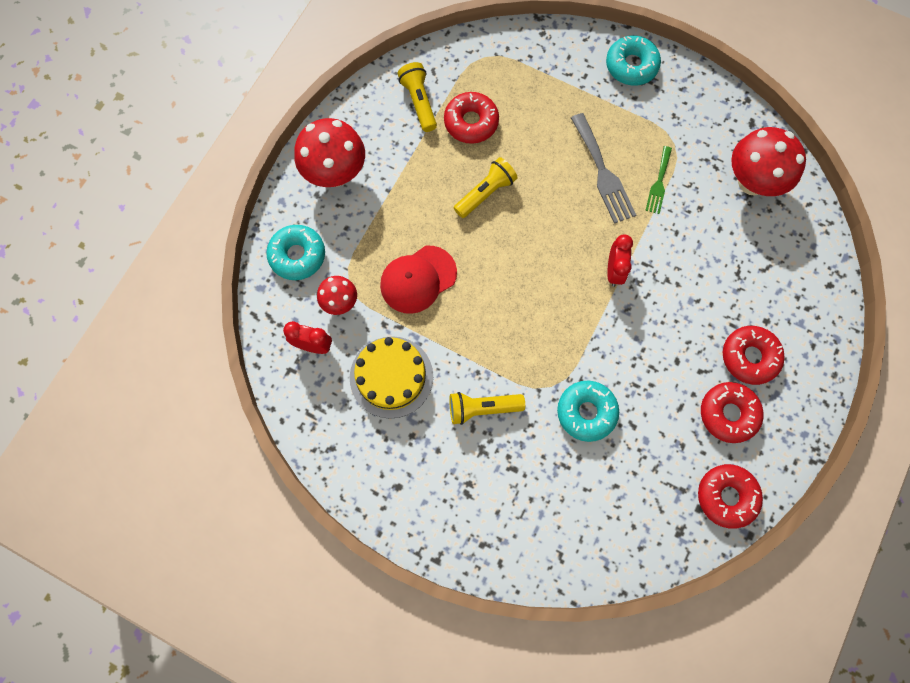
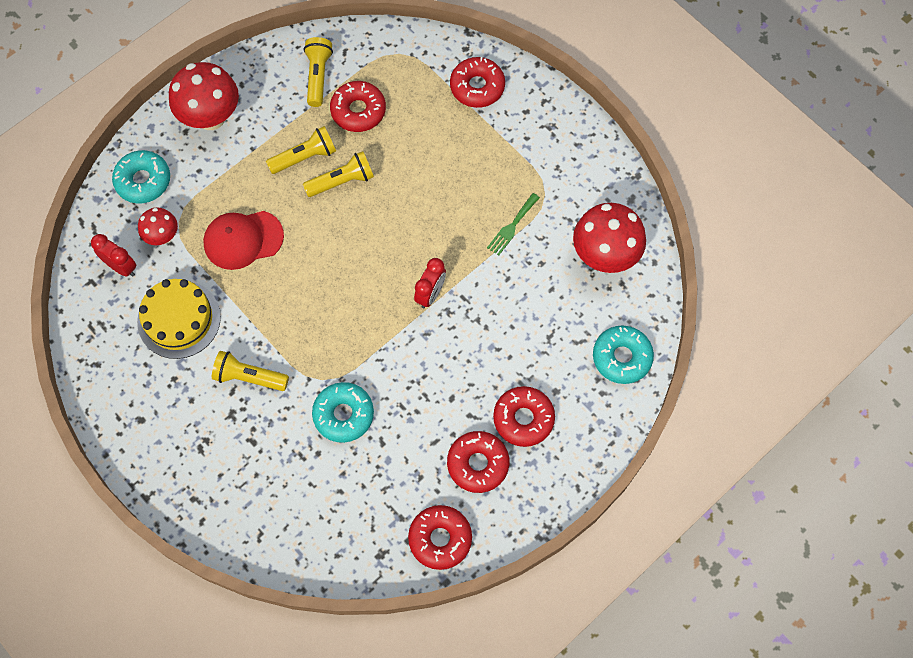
camera: 20 degrees right, 5 degrees down
grey fork [571,113,636,224] -> none
turquoise donut [606,36,661,86] -> turquoise donut moved to [593,326,654,384]
none -> yellow flashlight [266,126,336,174]
none -> red donut [450,57,505,108]

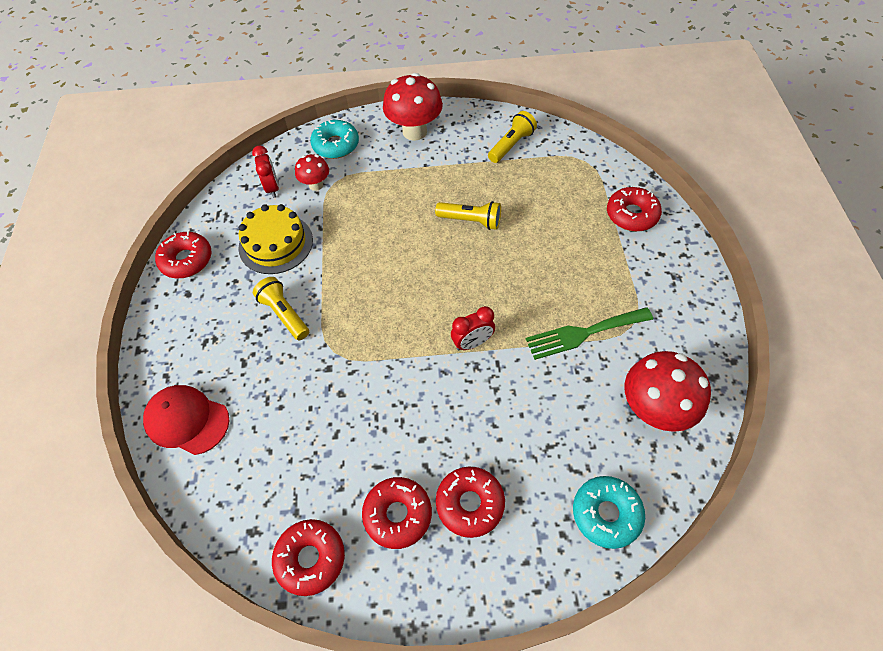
camera: 40 degrees right, 10 degrees down
red cap [203,211,284,270] -> red cap moved to [143,385,229,455]
yellow flashlight [266,126,336,174] -> none
turquoise donut [312,382,374,443] -> none
red donut [330,81,386,132] -> red donut moved to [155,232,212,279]
green fork [487,193,540,255] -> green fork [526,307,653,360], size x1.66

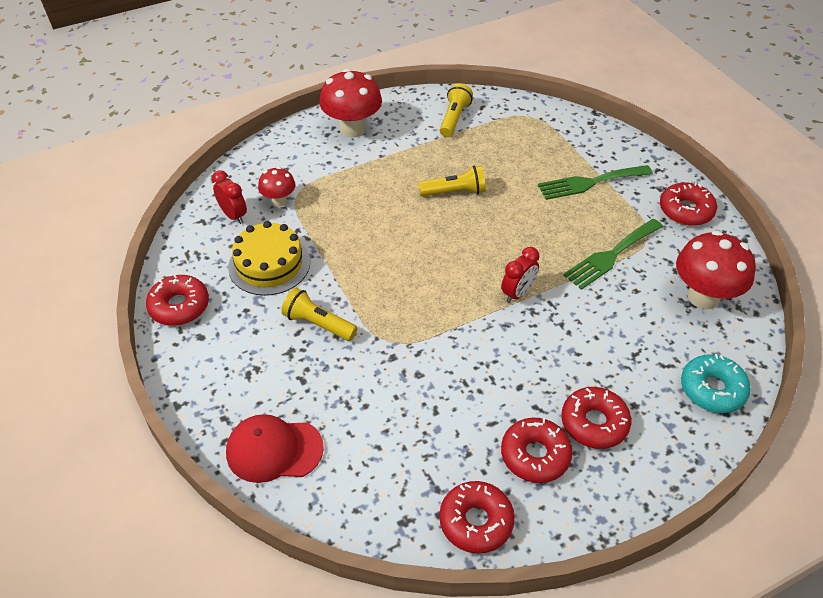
camera: 25 degrees left, 10 degrees down
turquoise donut [310,120,359,159] -> none
red donut [607,187,662,231] -> red donut moved to [660,182,717,226]
none -> green fork [538,165,653,200]

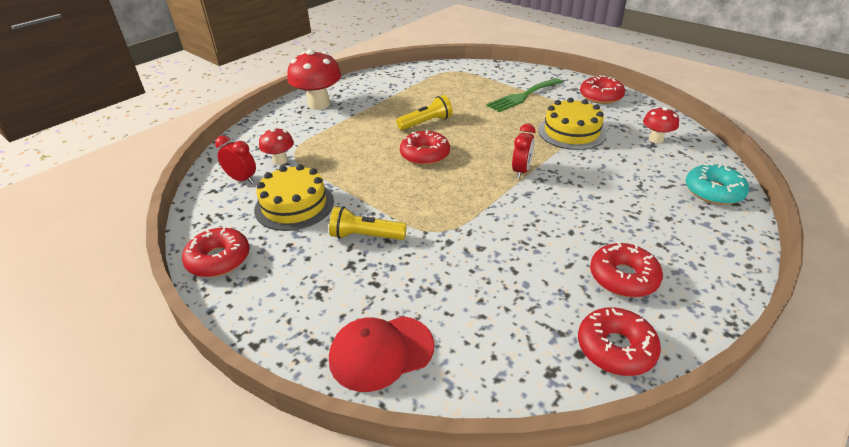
camera: 20 degrees left, 10 degrees down
yellow flashlight [440,83,473,137] -> none
red donut [561,387,631,449] -> red donut moved to [400,130,450,165]
green fork [563,219,663,290] -> yellow cake [538,98,606,150]
red mushroom [676,230,756,309] -> red mushroom [643,107,679,143], size x0.55

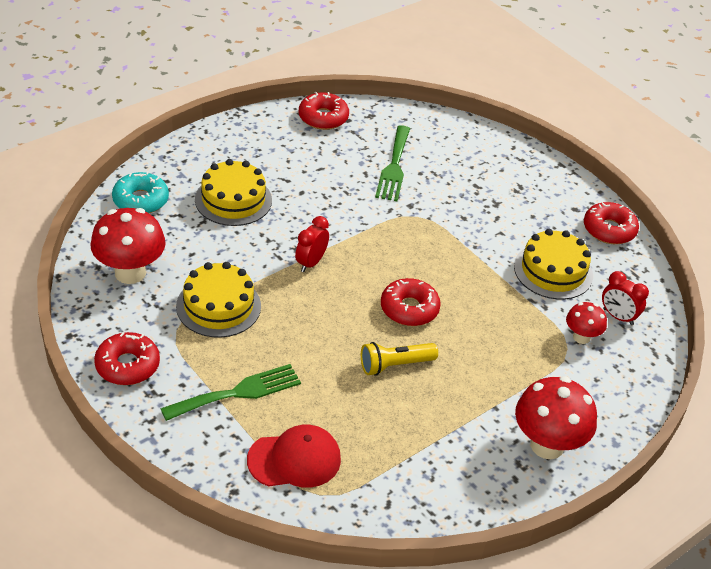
camera: 175 degrees left, 5 degrees up
yellow flashlight [329,206,407,240] -> none
red cap [329,316,434,392] -> red cap moved to [247,425,341,487]
red donut [590,241,663,297] -> none
red mushroom [643,107,679,143] -> red mushroom [90,208,166,284], size x1.81
none -> yellow cake [195,159,272,226]
none -> green fork [375,125,410,201]

